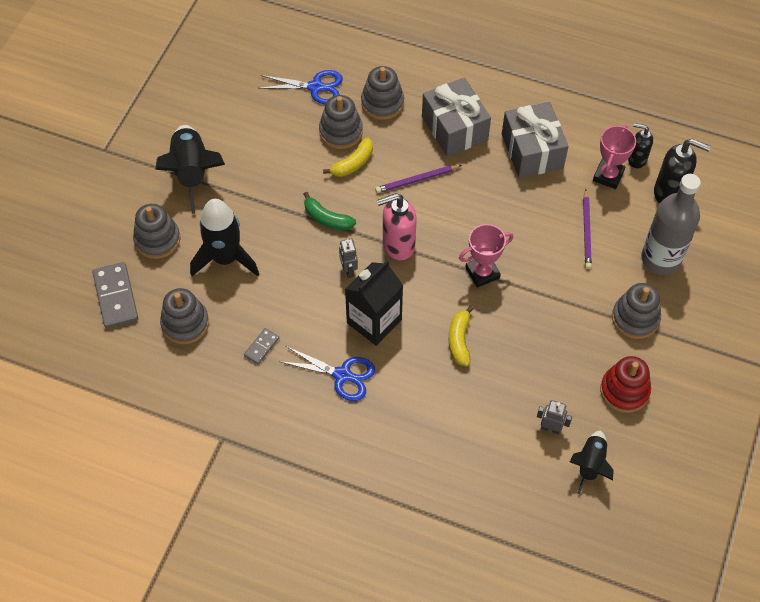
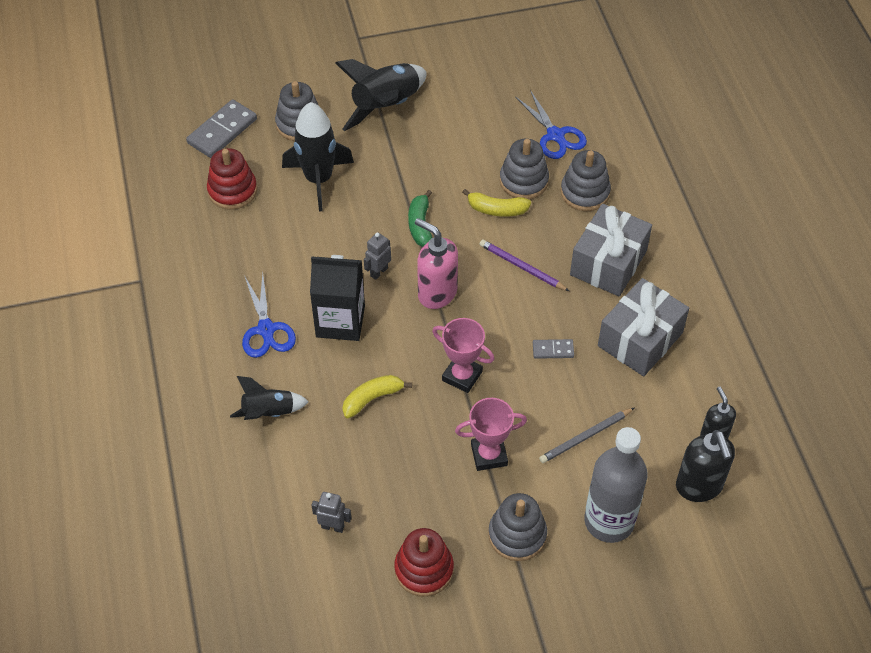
camera: 55 degrees right, 5 degrees down
grey stacking toy [160,288,209,344] -> red stacking toy [207,148,257,210]
grey domino [244,328,279,364] -> grey domino moved to [533,339,574,359]
grey robot [537,400,572,435] -> grey robot turned 60 degrees counterclockwise [312,492,351,533]
black rocket [570,430,614,494] -> black rocket moved to [230,376,309,420]
purple pencil [583,189,592,269] -> grey pencil [539,408,634,463]
pink trophy [593,125,636,189] -> pink trophy moved to [455,398,527,471]

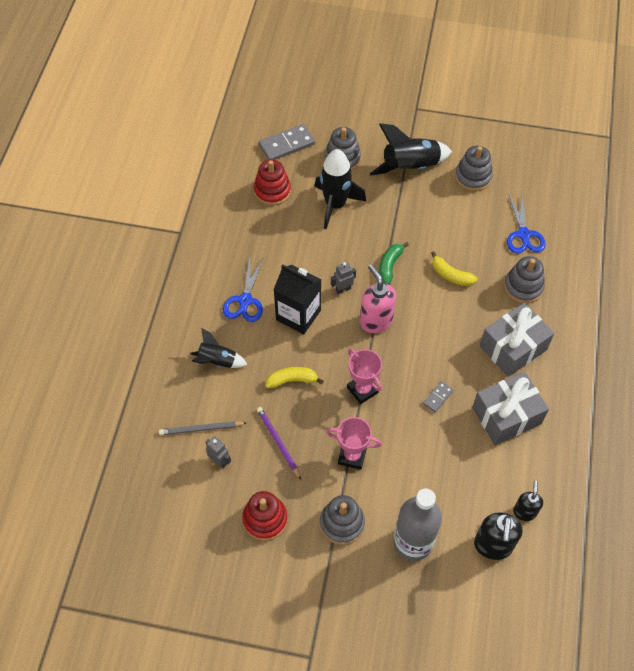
camera: 25 degrees right, 5 degrees up
purple pencil [479,240,569,291] -> purple pencil moved to [257,407,301,479]
grey stacking toy [500,139,549,199] -> grey stacking toy moved to [455,146,493,191]
grey domino [533,339,574,359] -> grey domino turned 75 degrees counterclockwise [423,381,454,413]
grey pencil [539,408,634,463] -> grey pencil moved to [159,421,246,435]

